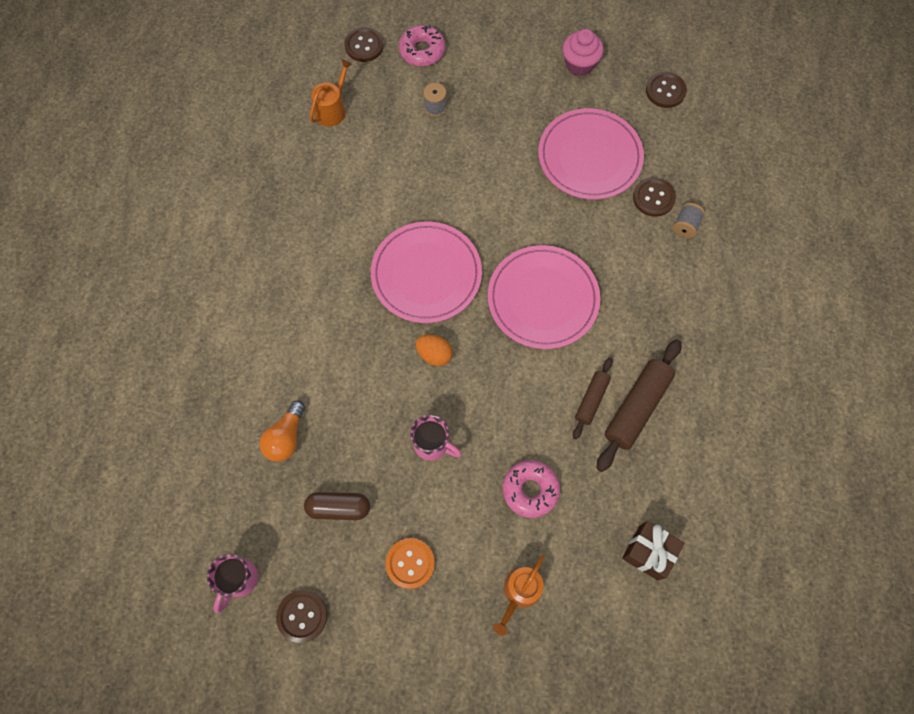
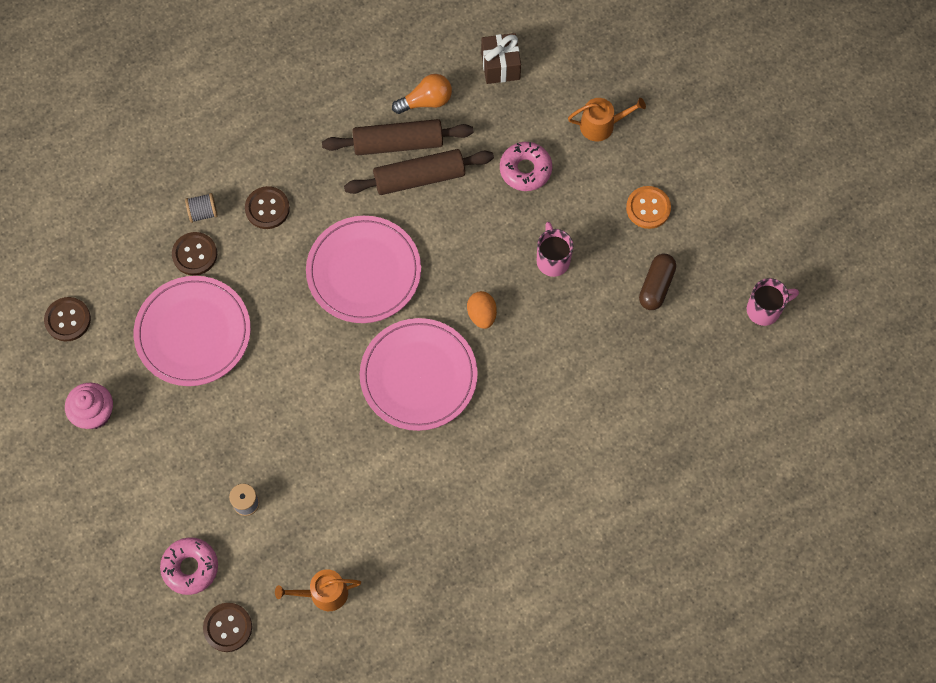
camera: 130 degrees left, 0 degrees up
orange light bulb [259,400,305,462] -> orange light bulb moved to [392,74,452,114]
brown button [276,590,327,643] -> brown button moved to [245,186,290,229]
brown capsule [304,492,370,520] -> brown capsule turned 60 degrees clockwise [639,253,676,310]
brown rolling pin [573,357,613,439] -> brown rolling pin [344,149,494,195], size x1.71

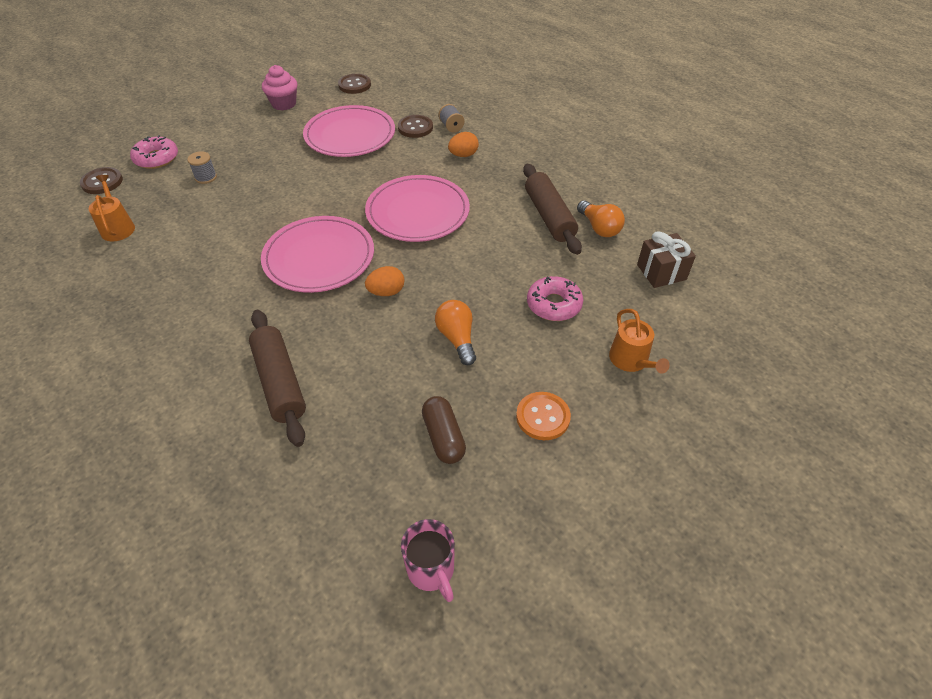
camera: 80 degrees right, 20 degrees down
brown button [245,186,290,229] -> orange egg [448,132,479,157]
brown rolling pin [344,149,494,195] -> brown rolling pin moved to [249,310,306,447]
pink mug [537,222,573,277] -> orange light bulb [435,300,476,365]
brown capsule [639,253,676,310] -> brown capsule turned 60 degrees clockwise [422,396,466,464]

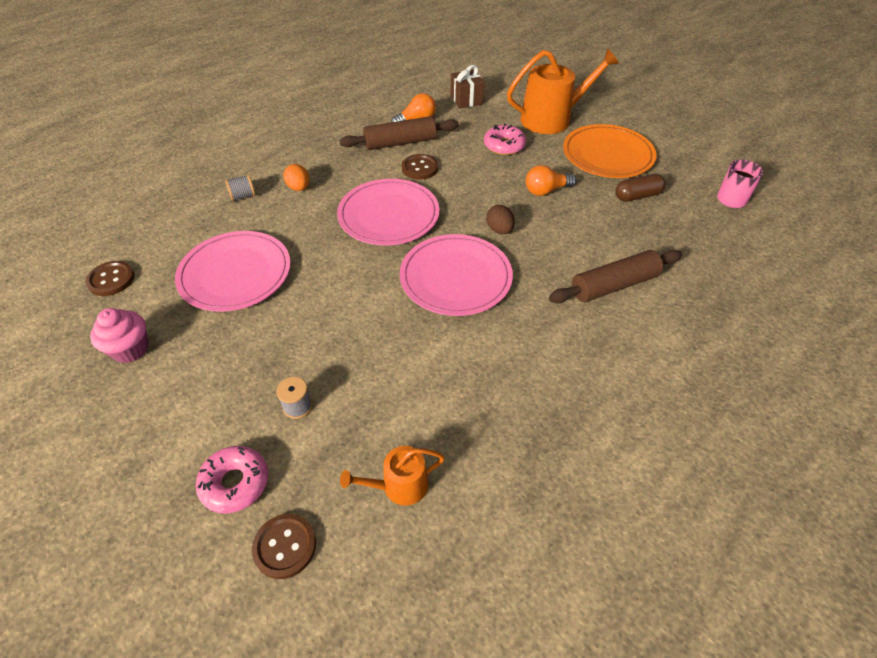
camera: 90 degrees left, 0 degrees up
orange egg [365,266,405,296] -> brown egg [486,205,515,234]
brown button [398,115,433,138] -> brown button moved to [402,154,438,180]
orange button [516,392,571,440] -> orange plate [563,124,657,178]
orange watering can [609,309,670,374] -> orange watering can [507,48,619,134], size x1.90

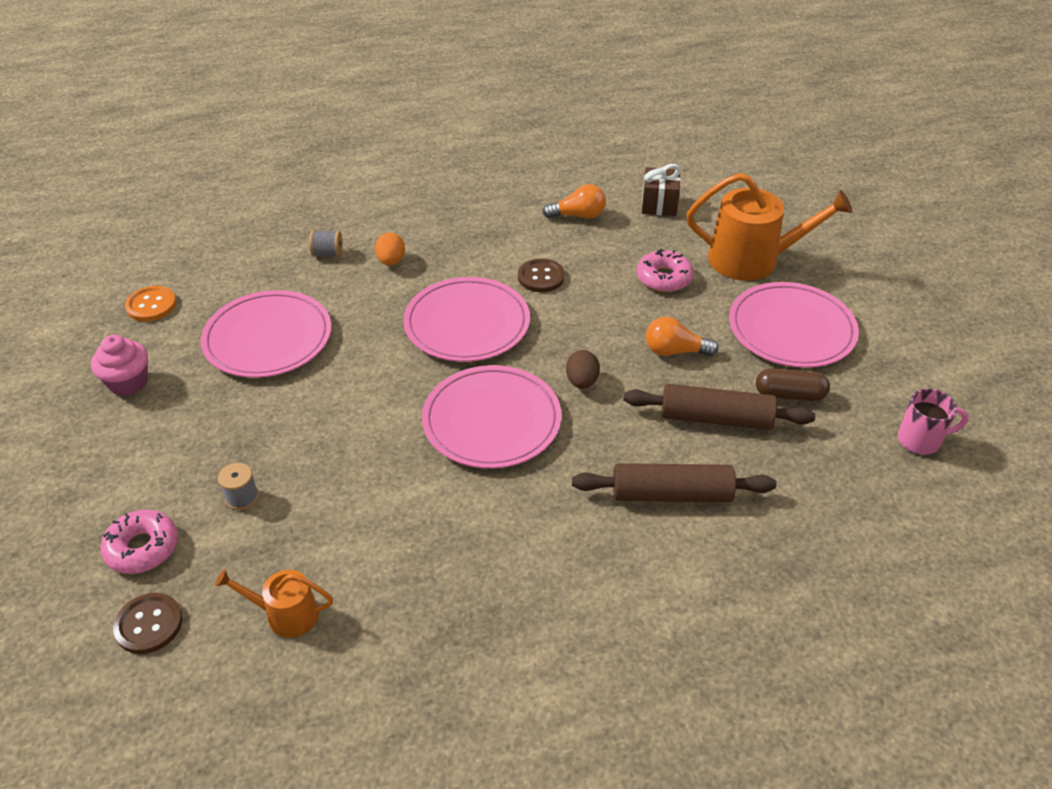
camera: 25 degrees right, 5 degrees down
brown button [85,261,135,296] -> orange button [125,286,176,322]
brown rolling pin [339,116,459,150] -> brown rolling pin moved to [624,384,815,430]
orange plate [563,124,657,178] -> pink plate [729,282,859,368]

